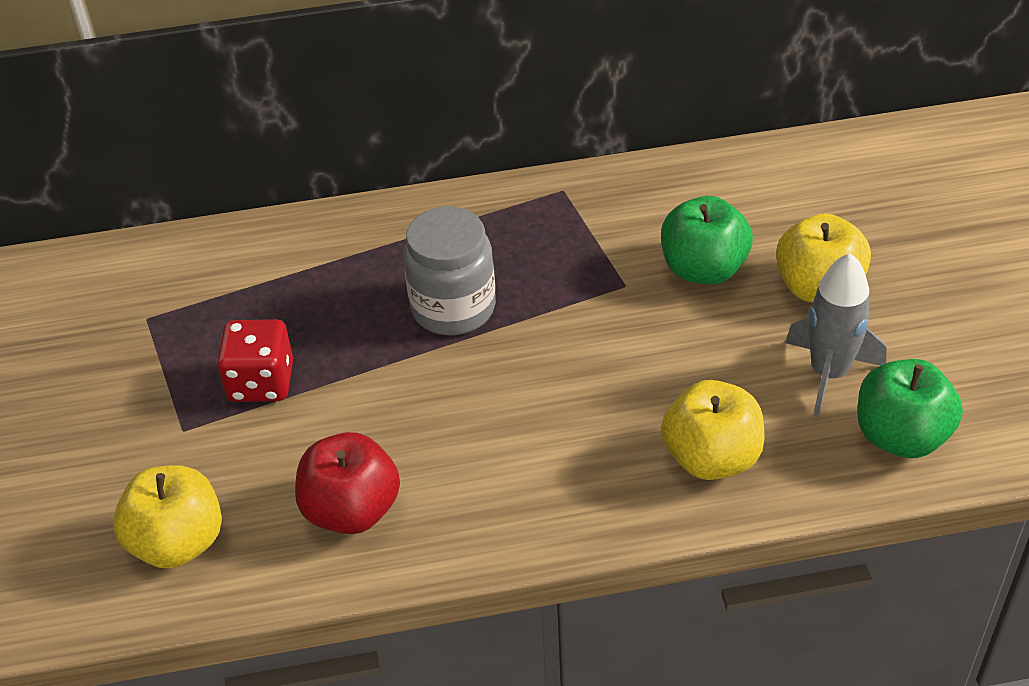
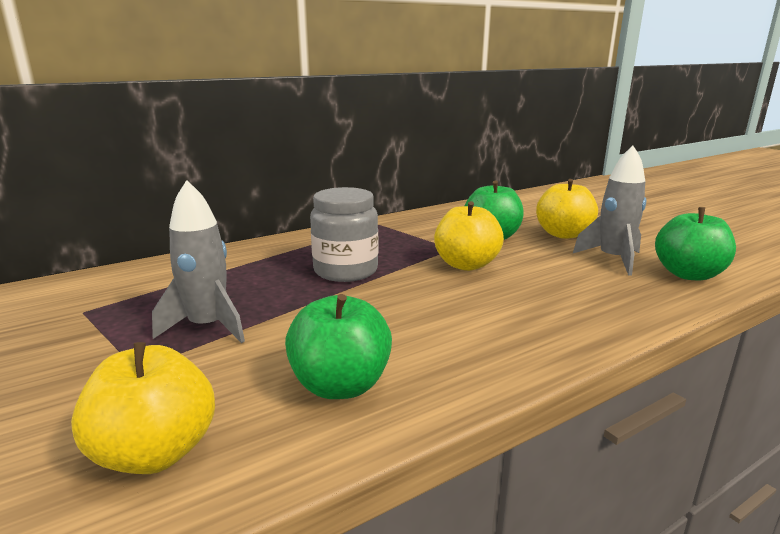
camera: 25 degrees left, 25 degrees down
red dice [217,319,293,402] -> grey rocket [152,180,245,343]
red apple [295,432,400,534] -> green apple [285,294,392,399]
yellow apple [661,380,765,480] -> yellow apple moved to [434,201,504,271]

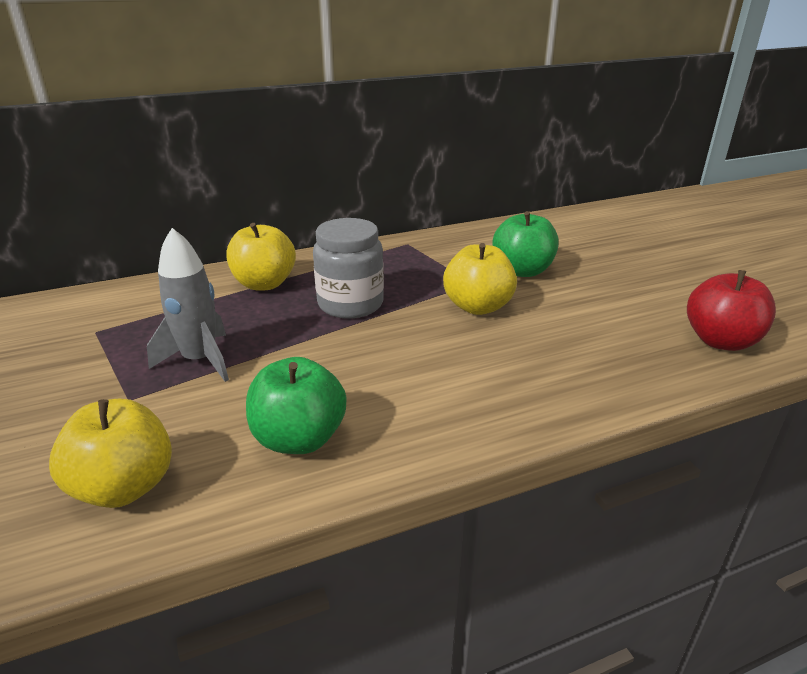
camera: 10 degrees right, 10 degrees up
yellow apple [536,179,598,239] -> yellow apple moved to [226,223,296,291]
grey rocket [573,146,646,276] -> none
green apple [655,207,736,280] -> red apple [687,270,776,351]

